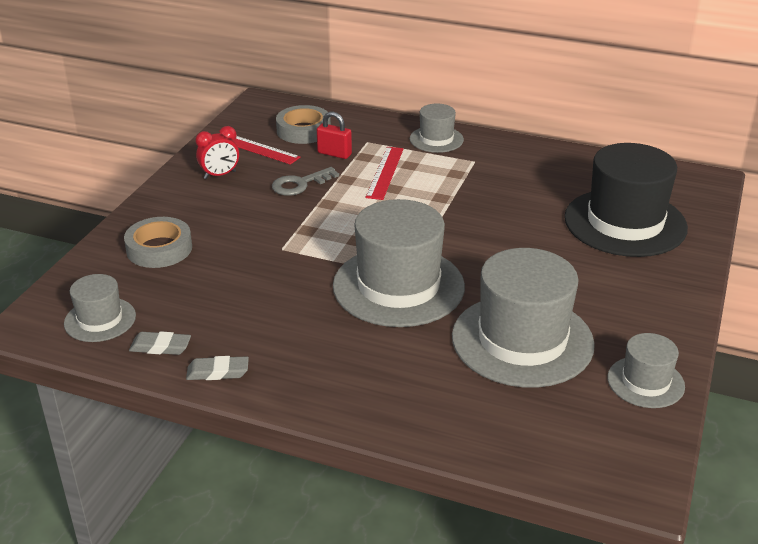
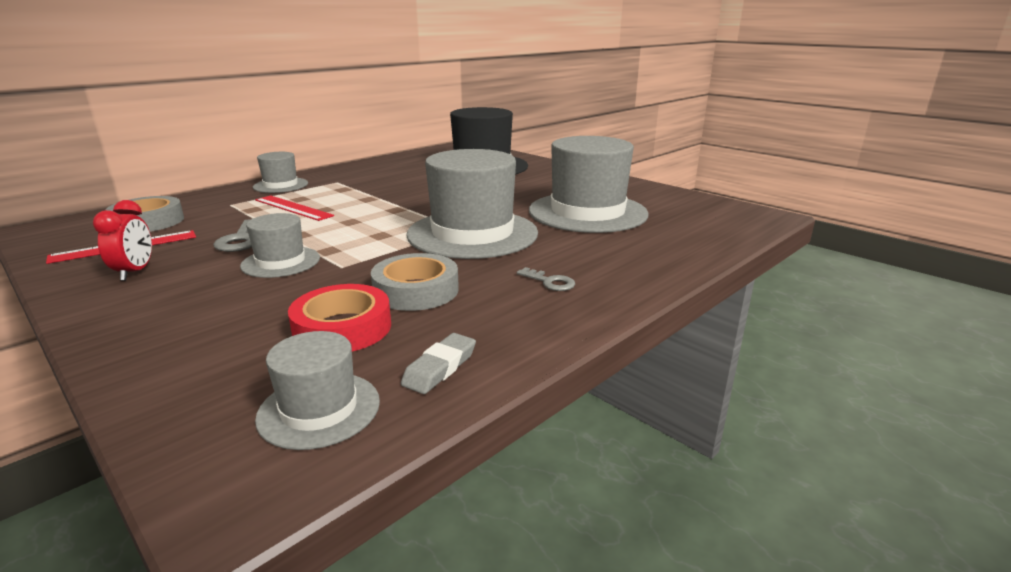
camera: 65 degrees left, 10 degrees down
grey tape [124,217,192,268] -> grey tape moved to [371,253,459,311]
grey eraser [186,356,249,380] -> none
red padlock [317,112,352,159] -> none
grey hat [607,333,685,408] -> grey hat moved to [240,213,320,278]
none -> red tape [288,284,391,351]
none -> grey key [517,267,575,291]

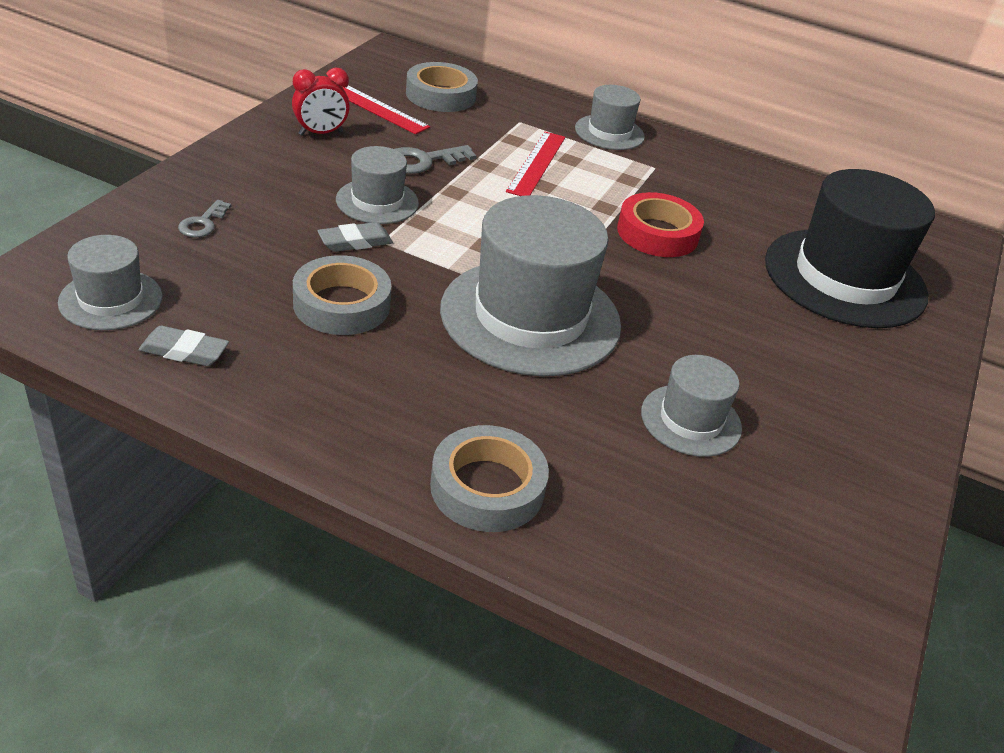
camera: 65 degrees right, 15 degrees up
red tape [288,284,391,351] -> red tape moved to [617,192,704,257]
grey key [517,267,575,291] -> grey key moved to [178,200,231,238]
grey hat [529,136,649,233] -> grey hat [641,355,742,457], size x0.51
none -> grey eraser [317,222,393,252]
none -> grey tape [430,425,549,532]

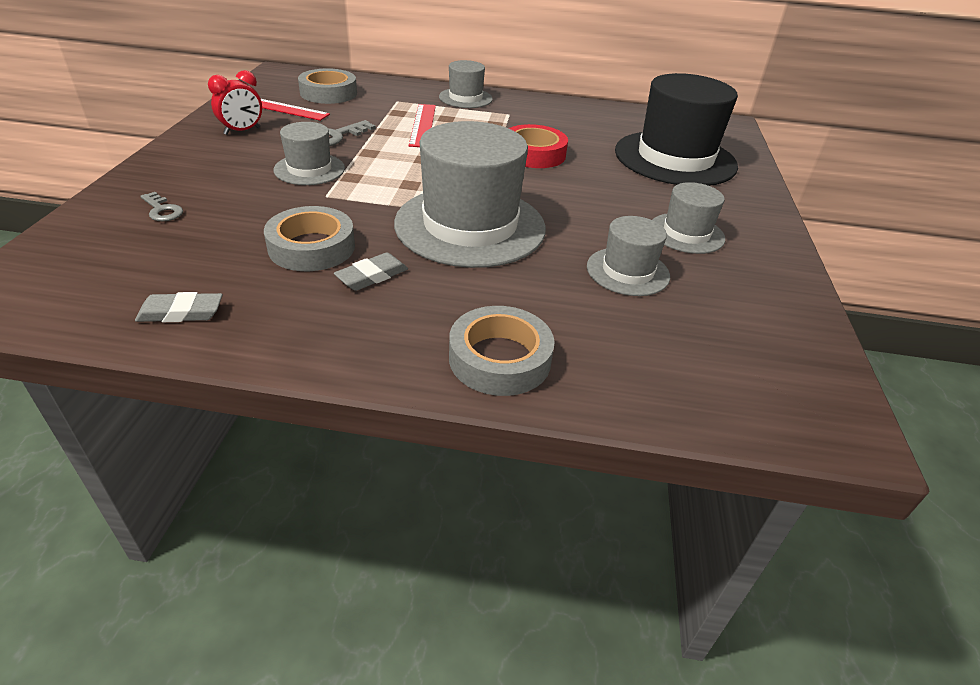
camera: 15 degrees left, 0 degrees up
grey hat [58,235,163,330] -> grey hat moved to [652,182,725,254]
grey key [178,200,231,238] -> grey key turned 45 degrees counterclockwise [140,192,183,221]
grey eraser [317,222,393,252] -> grey eraser moved to [334,252,408,291]

